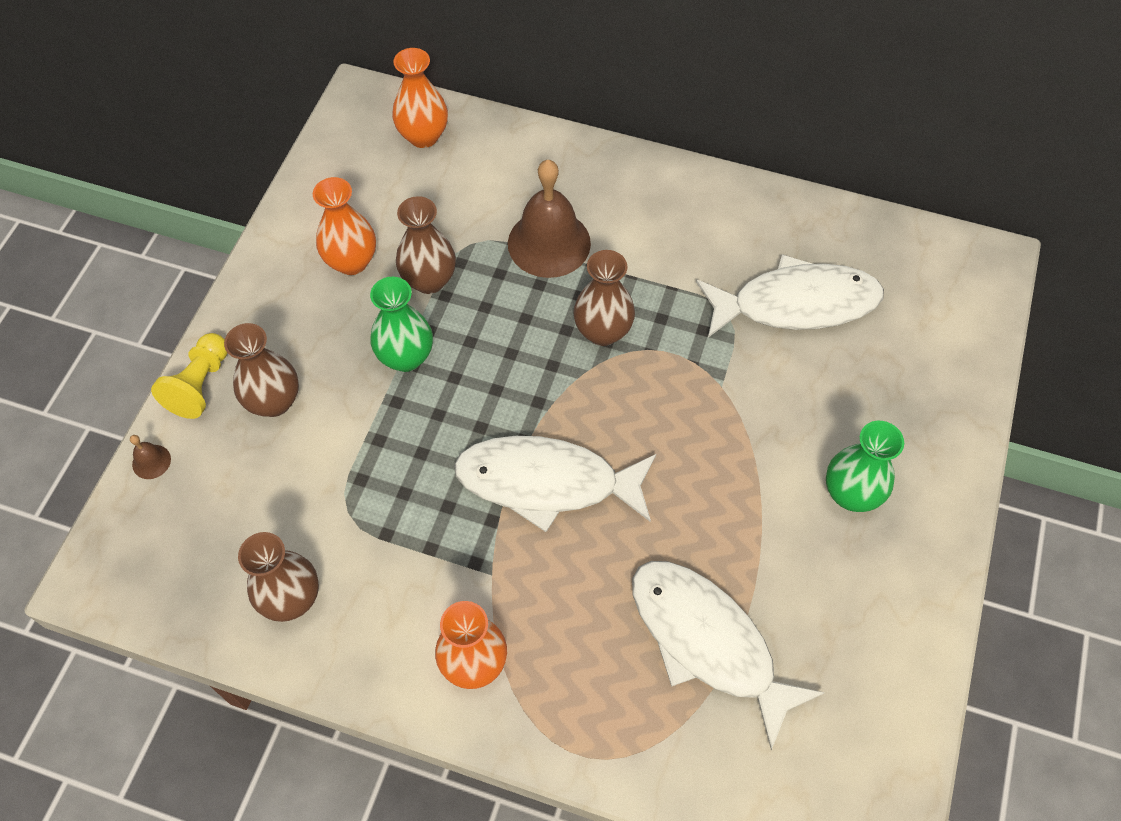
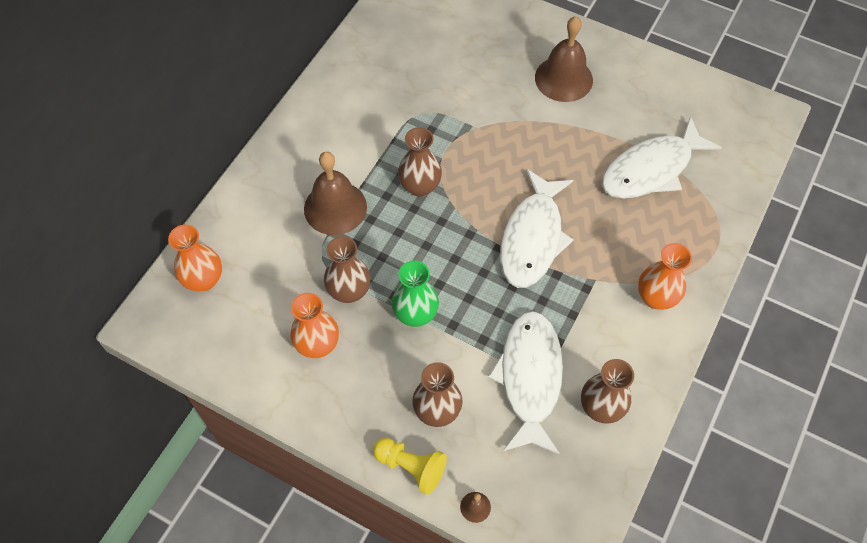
camera: 80 degrees left, 0 degrees up
white fish [696,254,884,338] -> white fish moved to [488,311,563,455]
green vase [826,421,904,512] -> brown bell [535,16,593,102]

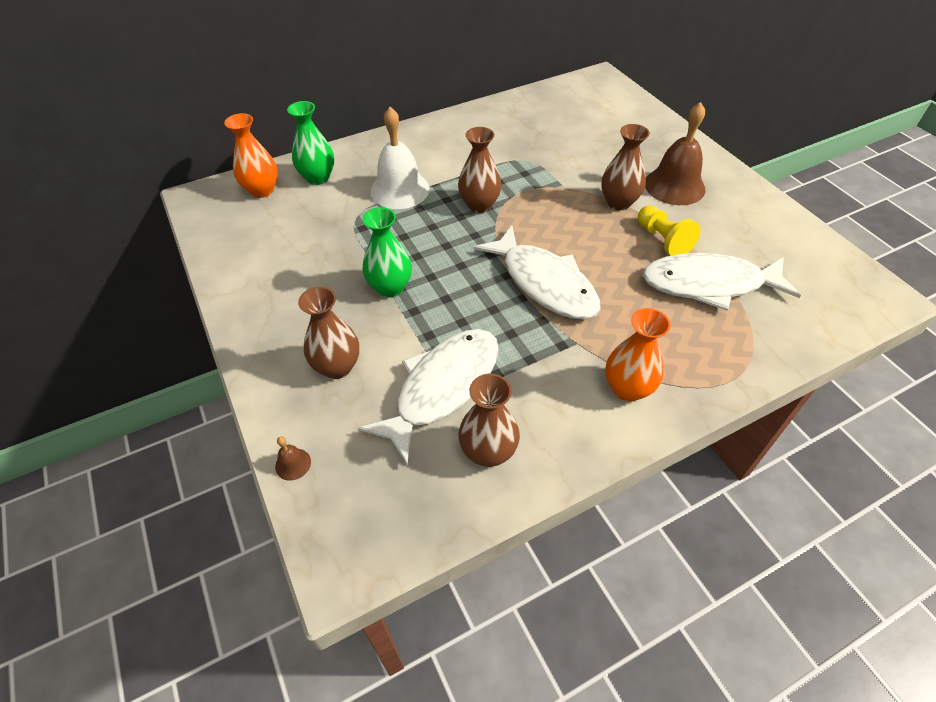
camera: 35 degrees right, 10 degrees down
orange vase [290,293,339,358] -> none
brown bell [304,152,367,235] -> white bell [370,107,430,209]
brown vase [324,236,371,303] -> brown vase moved to [601,124,650,210]
yellow pawn [373,438,447,495] -> yellow pawn moved to [638,205,701,256]
white fish [500,169,574,288] -> white fish turned 90 degrees counterclockwise [474,225,601,319]
none -> green vase [287,101,334,185]

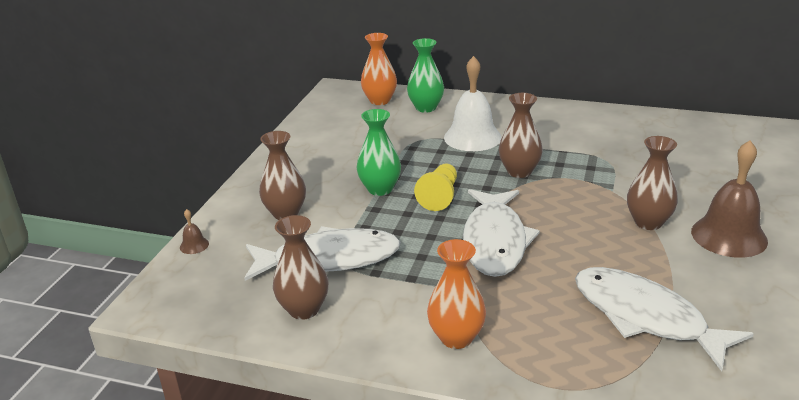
camera: 45 degrees right, 20 degrees down
yellow pawn [638,205,701,256] -> yellow pawn moved to [414,164,457,211]

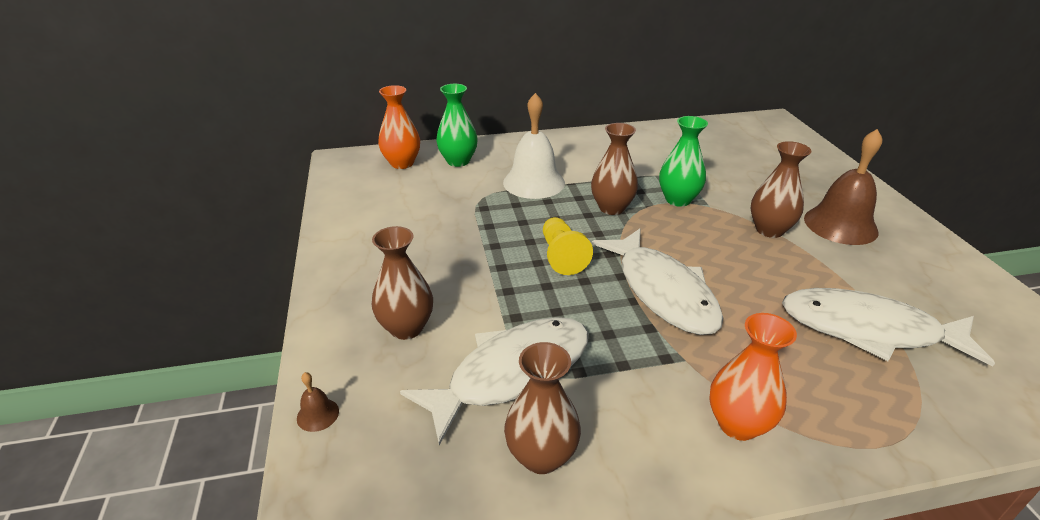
camera: 30 degrees left, 5 degrees up
green vase [357,109,401,196] -> green vase moved to [659,116,708,207]

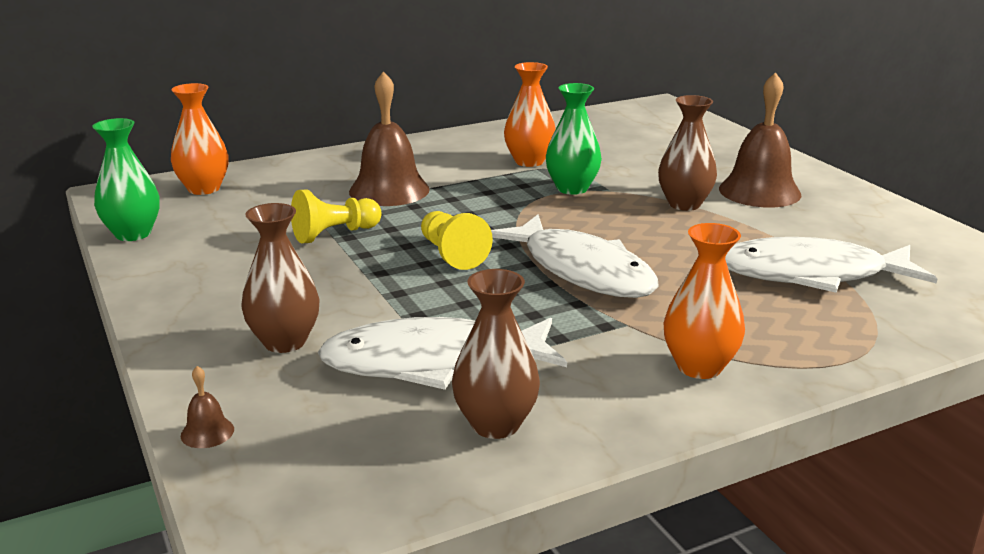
camera: 15 degrees left, 10 degrees down
white fish [400,317,589,445] -> white fish turned 135 degrees counterclockwise [318,317,567,390]
green vase [436,84,478,167] -> green vase moved to [92,118,160,241]
white bell [503,93,565,199] -> brown bell [349,71,430,206]
brown vase [591,123,638,215] -> none
none -> yellow pawn [291,190,382,243]
none -> orange vase [504,62,556,167]

